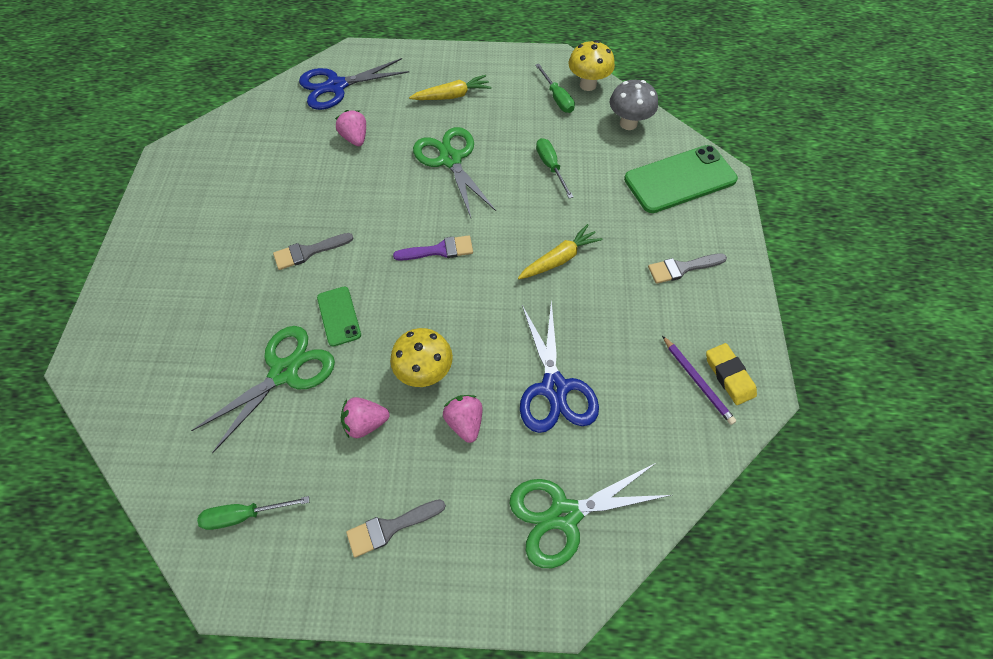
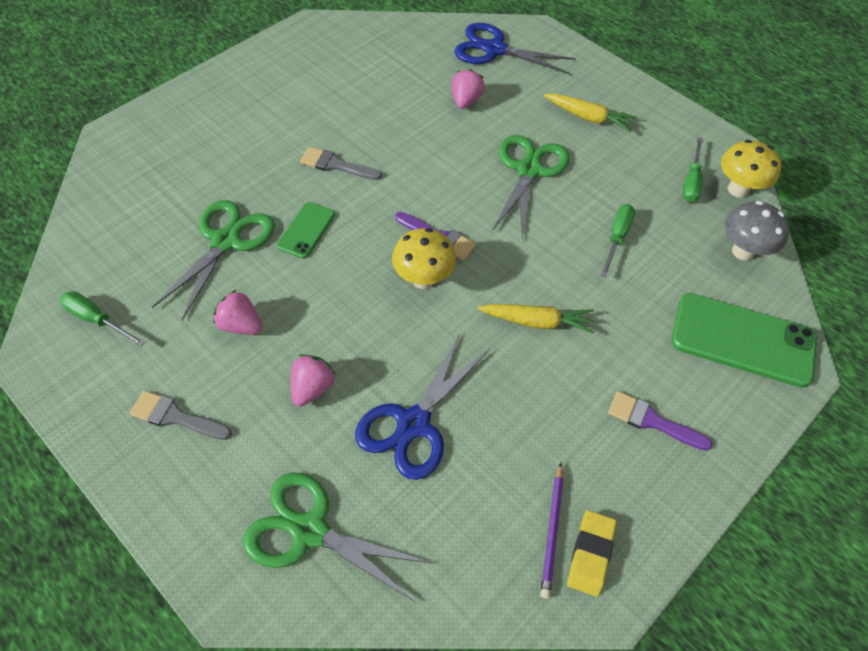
camera: 40 degrees right, 5 degrees down
green scissors [191,326,335,454] -> green scissors turned 60 degrees counterclockwise [152,200,275,321]
yellow mushroom [390,328,453,387] -> yellow mushroom moved to [392,228,456,289]
grey brush [648,253,727,284] -> purple brush [608,391,712,451]

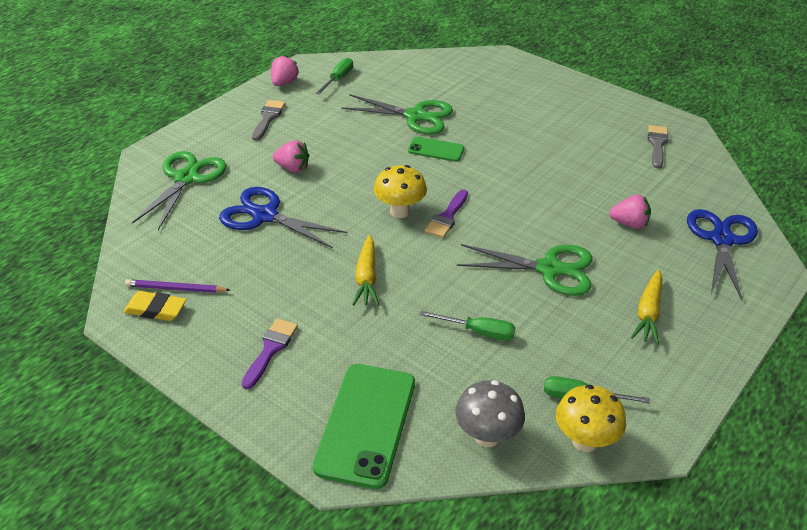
camera: 85 degrees right, 15 degrees down
pink strawberry [213,290,262,335] -> pink strawberry moved to [271,55,299,86]
grey brush [300,147,382,180] -> grey brush moved to [648,125,668,169]

